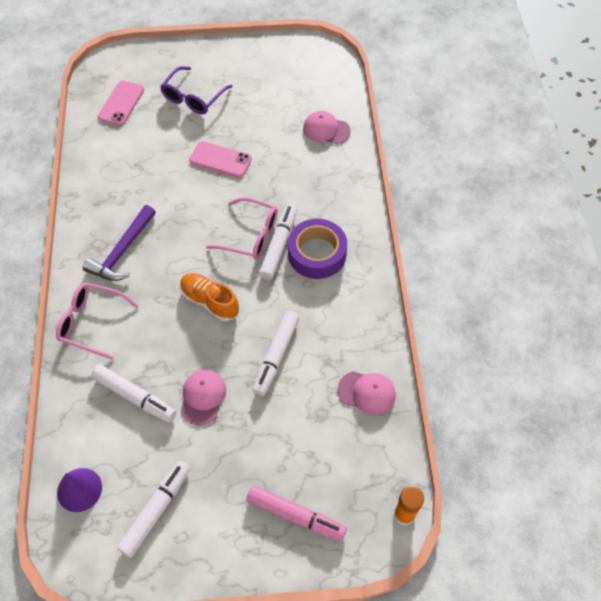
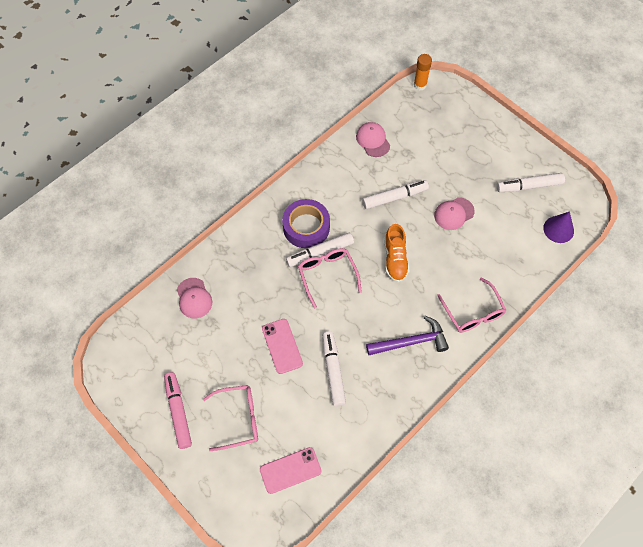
camera: 130 degrees left, 5 degrees up
white marker [91,365,176,423] -> white marker moved to [322,331,346,406]
purple glasses [160,66,233,114] -> pink glasses [203,385,258,451]
pink marker [246,486,347,541] -> pink marker moved to [164,372,192,449]

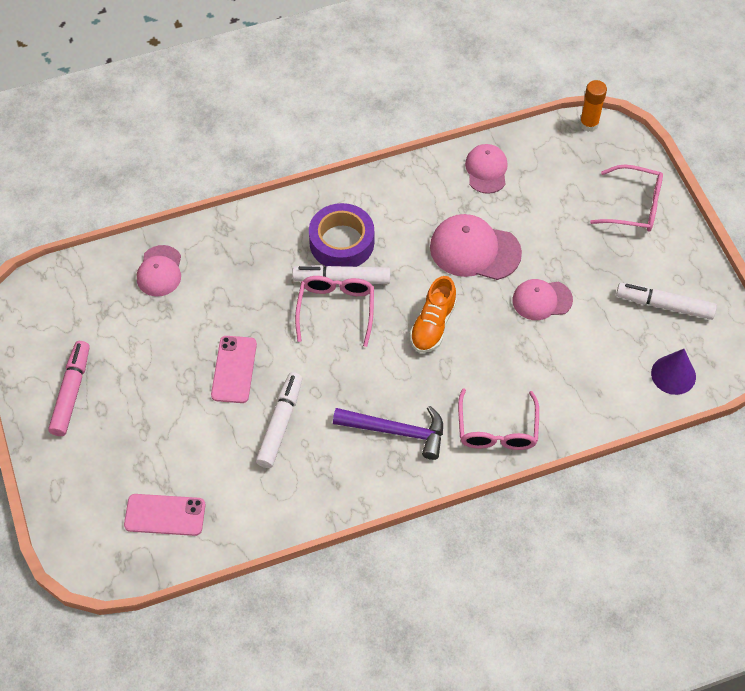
camera: 25 degrees right, 5 degrees down
pink glasses [203,385,258,451] -> pink glasses moved to [590,164,663,232]
white marker [362,180,429,209] -> pink cap [430,214,522,280]

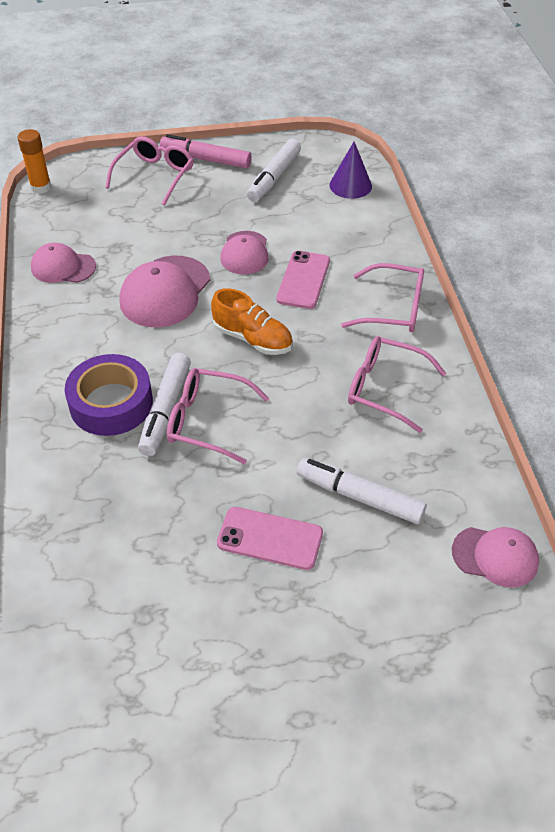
camera: 80 degrees left, 10 degrees down
pink marker [48,341,90,436] -> pink marker moved to [160,134,252,168]
pink phone [124,494,206,536] -> pink phone moved to [276,251,330,309]
pink cap [137,245,181,296] -> pink cap moved to [452,527,539,587]
purple hammer [333,406,443,460] -> pink glasses [348,336,446,433]

